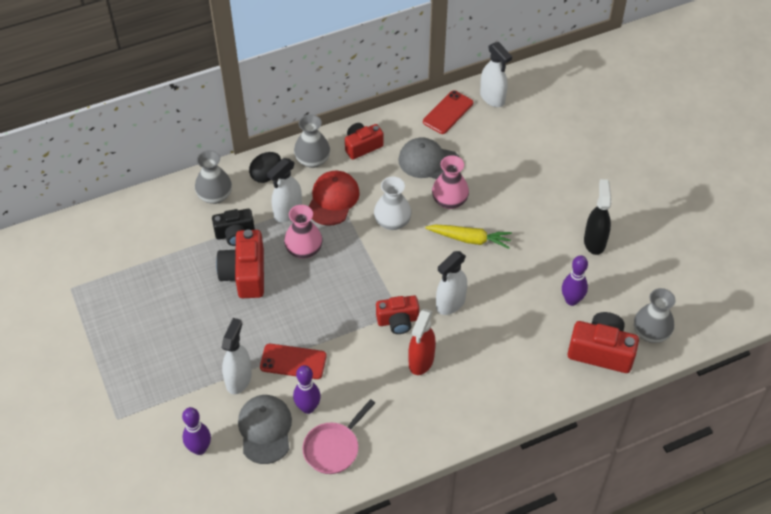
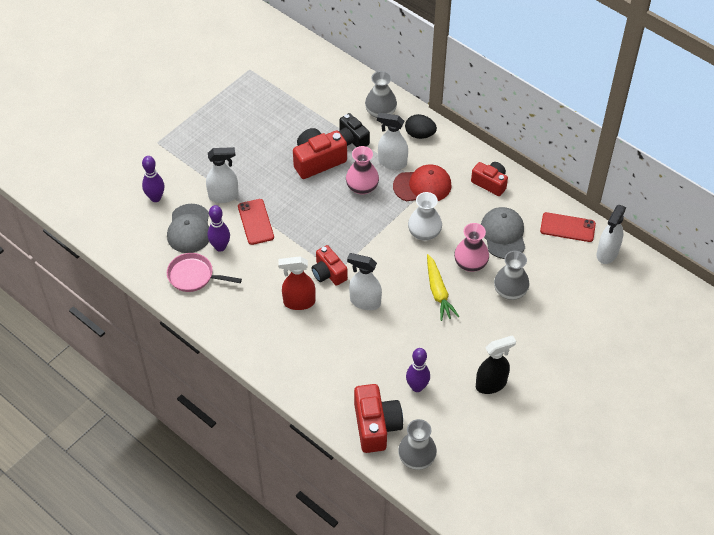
camera: 65 degrees right, 0 degrees up
grey cap [238,395,292,464] -> grey cap turned 120 degrees clockwise [167,204,209,253]
grey vase [294,114,330,168] -> grey vase moved to [494,251,529,300]

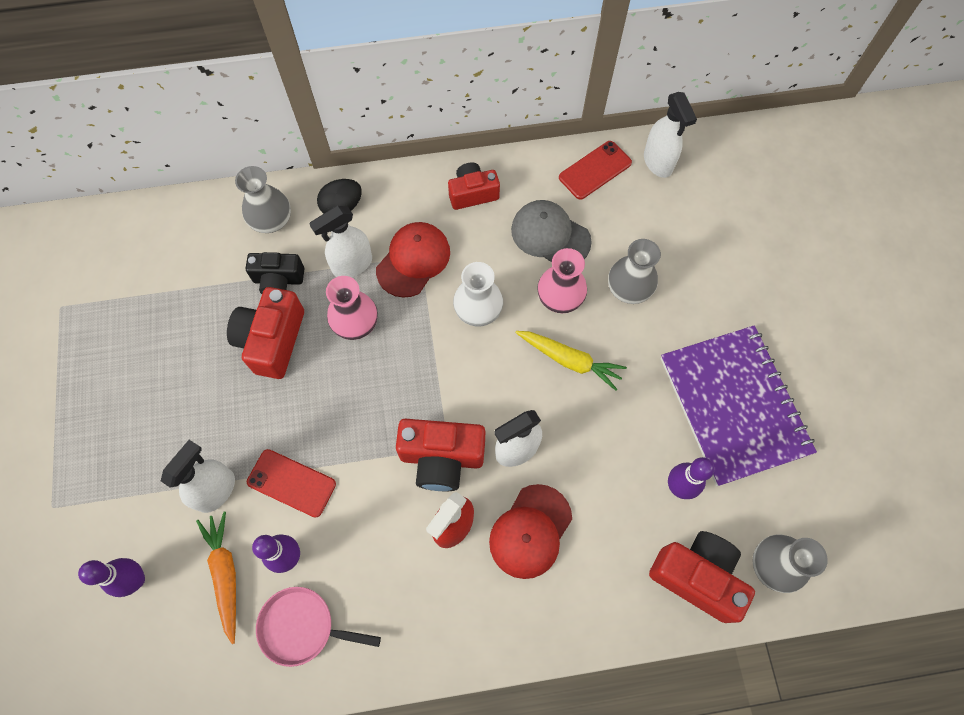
camera: 50 degrees left, 15 degrees up
grey cap [167,204,209,253] -> orange carrot [196,512,236,644]
pink pan [167,253,242,292] -> pink pan turned 45 degrees clockwise [256,587,381,667]
red camera [312,245,348,286] -> red camera [396,419,485,491], size x1.51
black spray bottle [476,335,516,394] -> purple notebook [661,326,817,486]
none -> red cap [489,484,572,579]

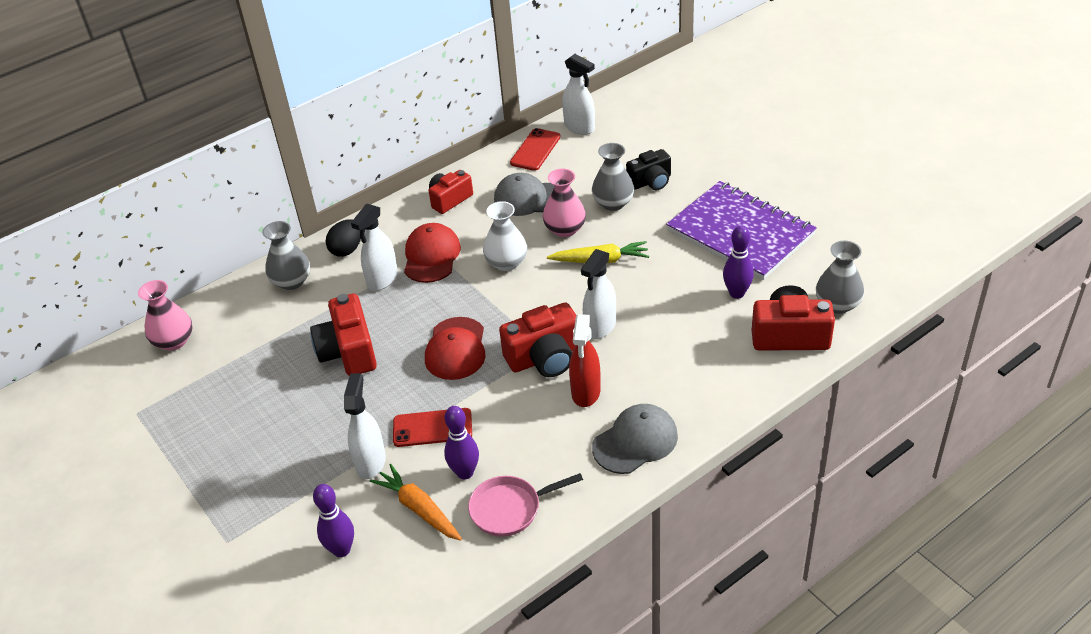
camera: 25 degrees left, 25 degrees down
black camera [246,252,304,294] -> black camera moved to [626,149,671,190]
pink vase [326,276,378,340] -> pink vase moved to [138,280,193,351]
red cap [489,484,572,579] -> red cap moved to [425,317,486,380]
none -> grey cap [592,404,678,474]

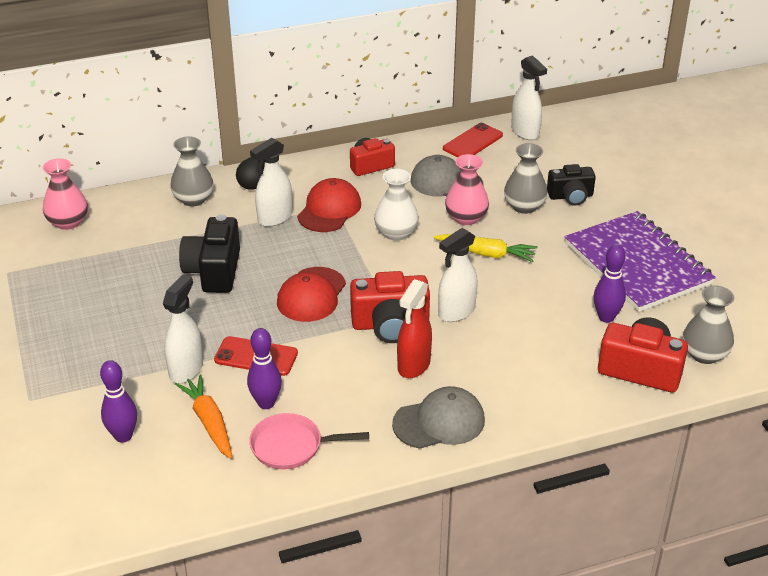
camera: 15 degrees right, 5 degrees down
red camera [310,294,377,376] -> black camera [179,214,240,293]

